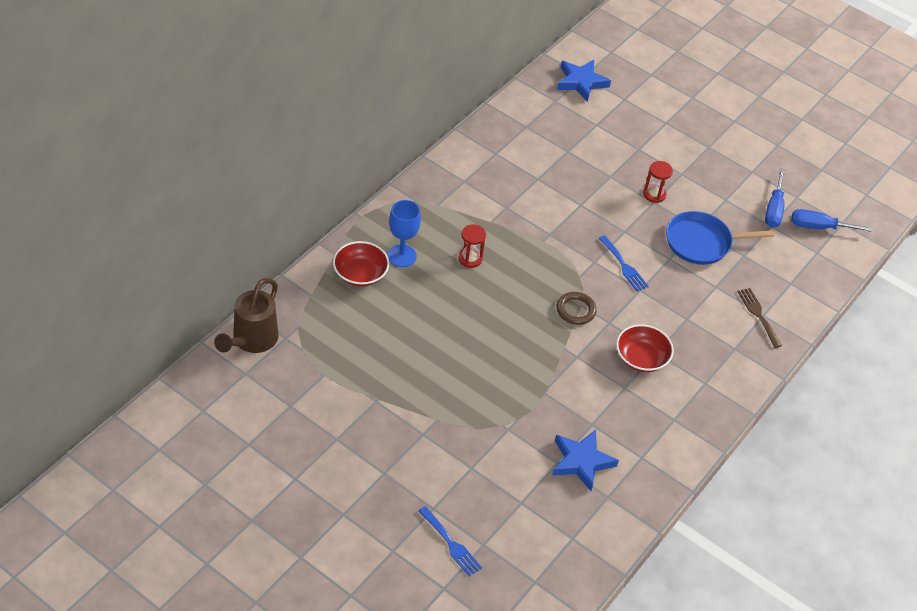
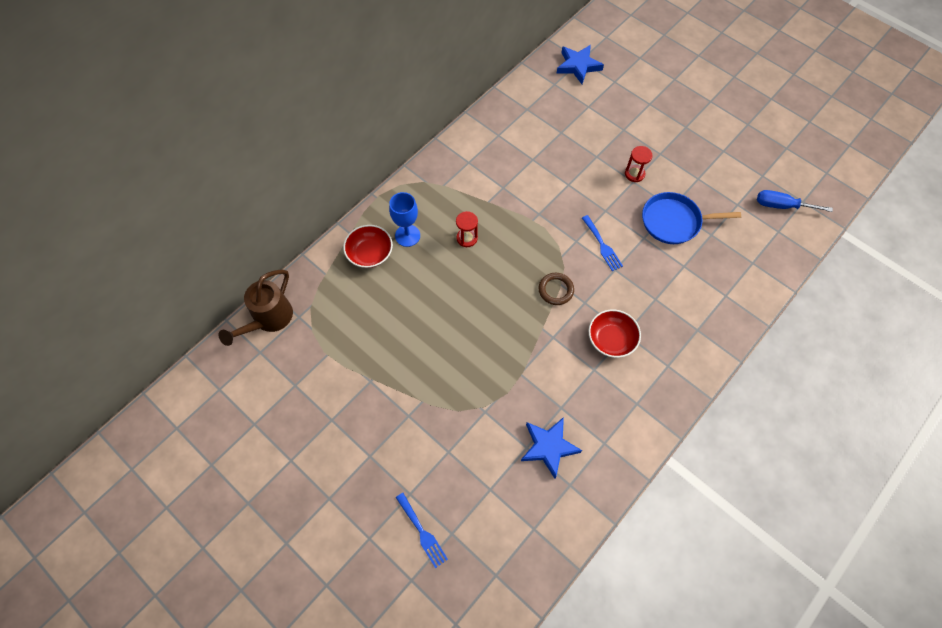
camera: 10 degrees right, 15 degrees up
brown fork [737,288,782,348] -> none
blue screwdriver [765,168,785,228] -> none

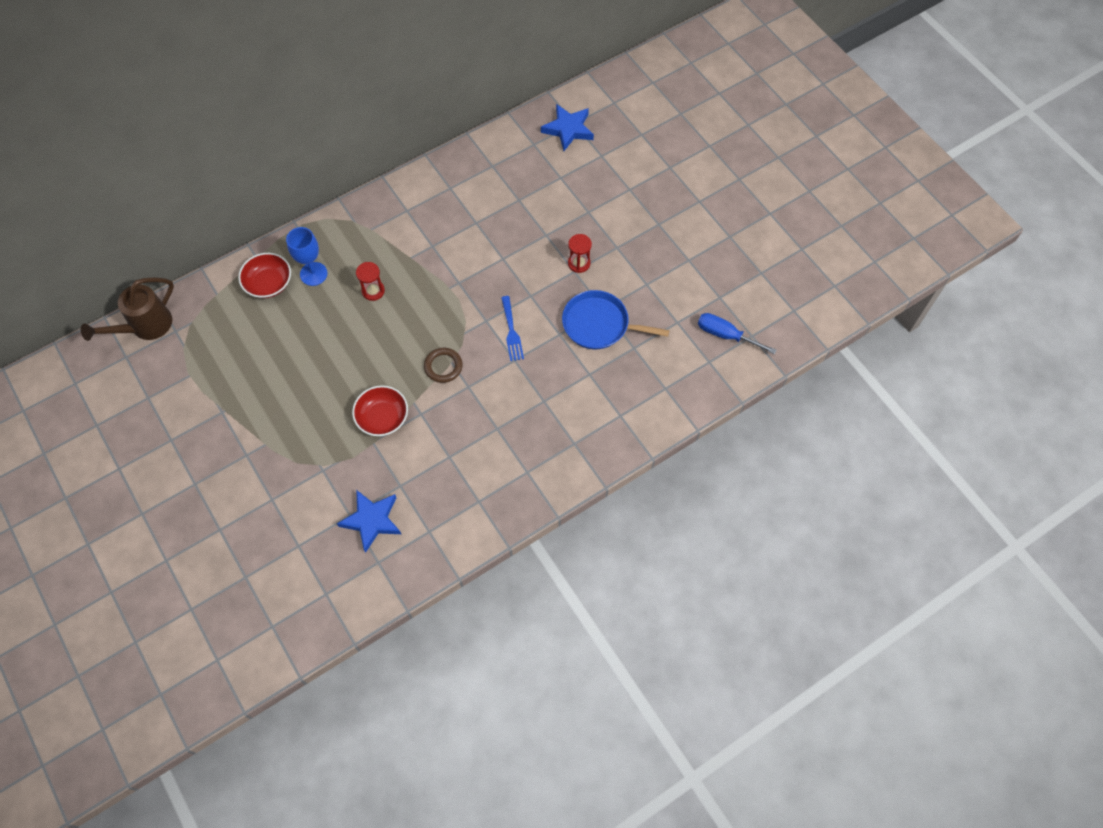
camera: 15 degrees right, 0 degrees up
blue fork [396,493,448,568] -> none
red bowl [589,309,641,358] -> red bowl moved to [352,385,408,436]

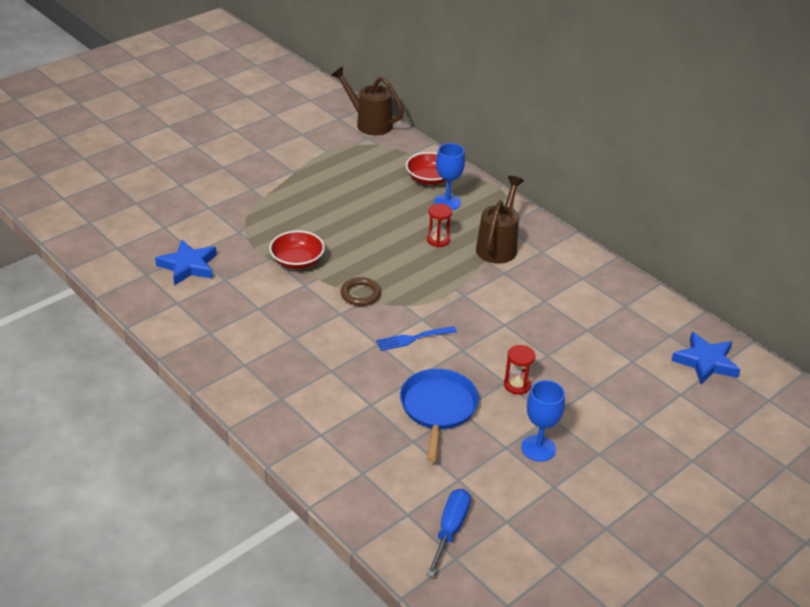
camera: 80 degrees right, 25 degrees down
none -> brown watering can [476,176,524,264]
none -> blue goblet [521,380,565,462]

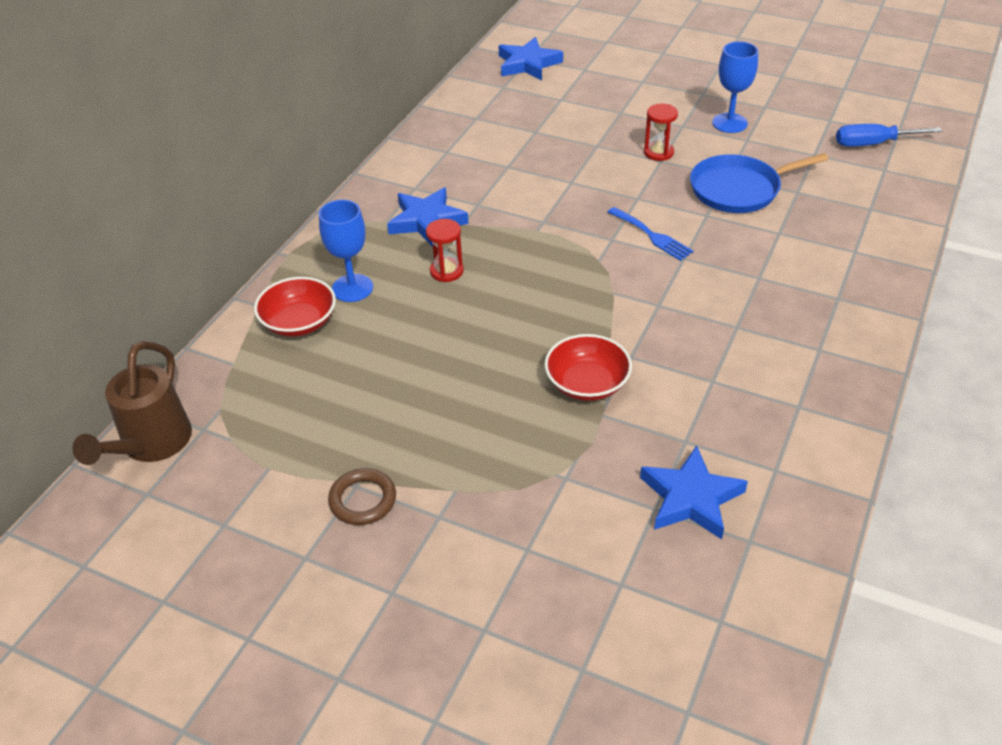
camera: 110 degrees left, 5 degrees up
brown ring [341,277,381,306] -> brown ring moved to [328,468,396,525]
brown watering can [476,176,524,264] -> blue star [387,187,469,247]

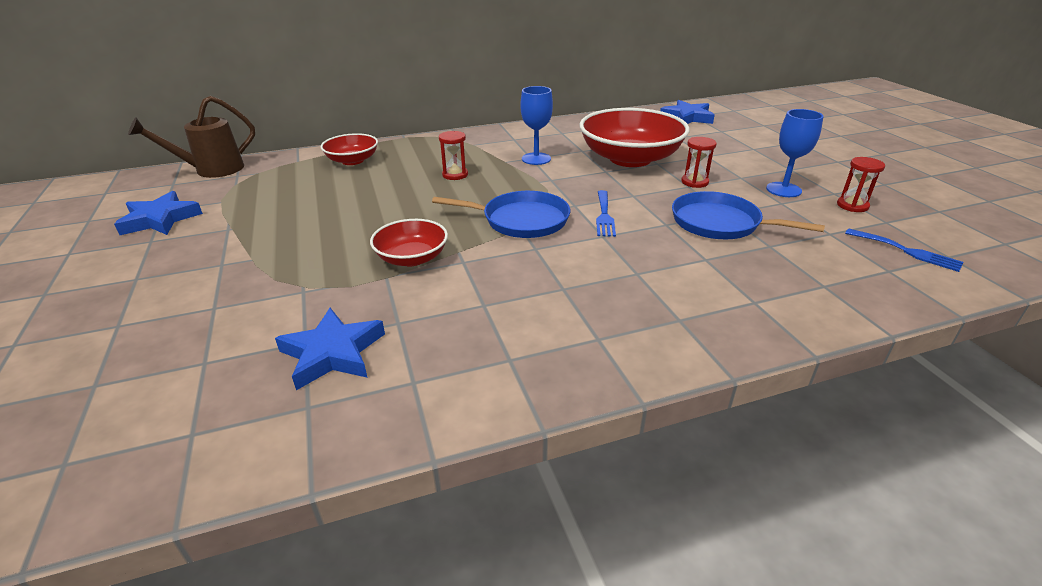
camera: 45 degrees right, 10 degrees down
blue goblet [319,200,373,302] -> blue goblet moved to [520,86,553,165]
brown ring [328,468,396,525] -> none
blue star [387,187,469,247] -> blue star moved to [114,191,203,235]
blue screwdriver [836,124,942,147] -> blue fork [845,229,964,272]
none -> blue pan [432,191,570,238]
none -> red bowl [579,108,690,167]
none -> red hourglass [837,157,885,212]

